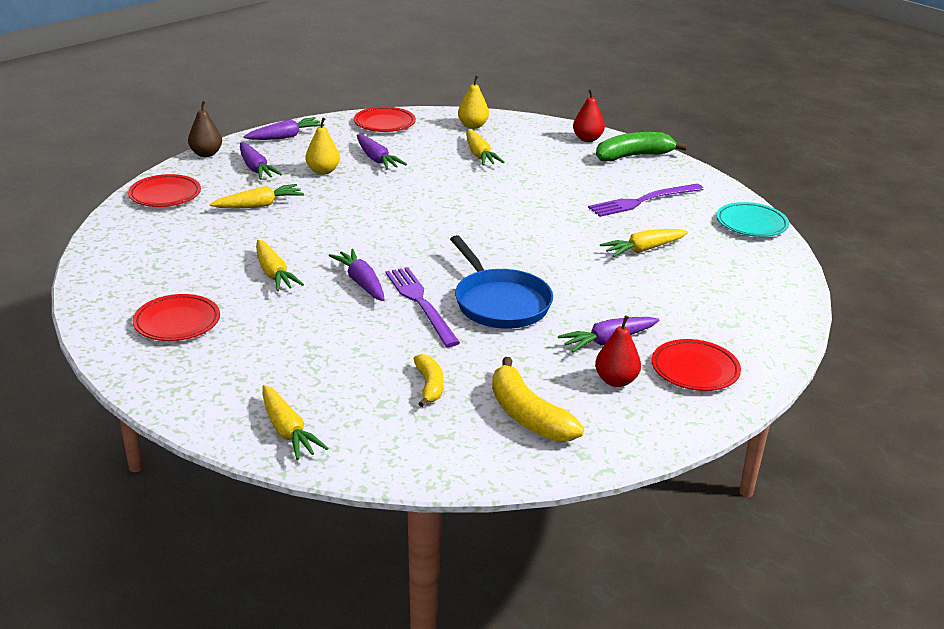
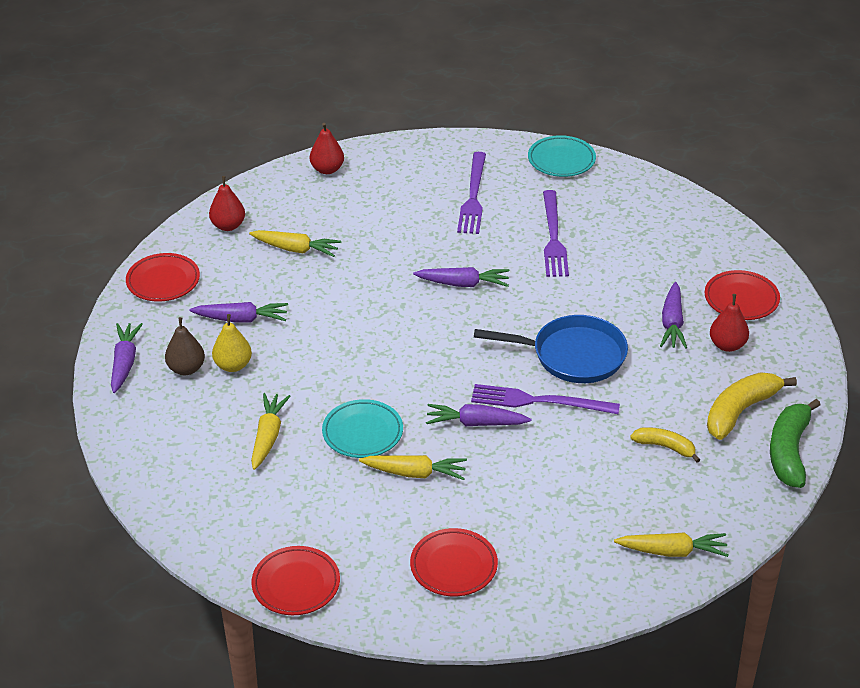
camera: 55 degrees left, 10 degrees up
red plate [128,174,201,207] -> red plate moved to [252,546,340,615]
brown pear [188,101,222,157] -> brown pear moved to [165,317,205,375]
purple carrot [240,142,282,180] -> purple carrot moved to [413,267,509,287]
yellow pear [458,76,489,129] -> red pear [209,176,245,231]
yellow banana [492,357,584,441] -> yellow banana turned 135 degrees clockwise [707,372,797,440]
green banana [596,132,687,161] -> green banana moved to [770,399,821,488]
yellow carrot [600,229,688,257] -> purple fork [543,190,569,277]
none -> turquoise plate [322,399,403,458]

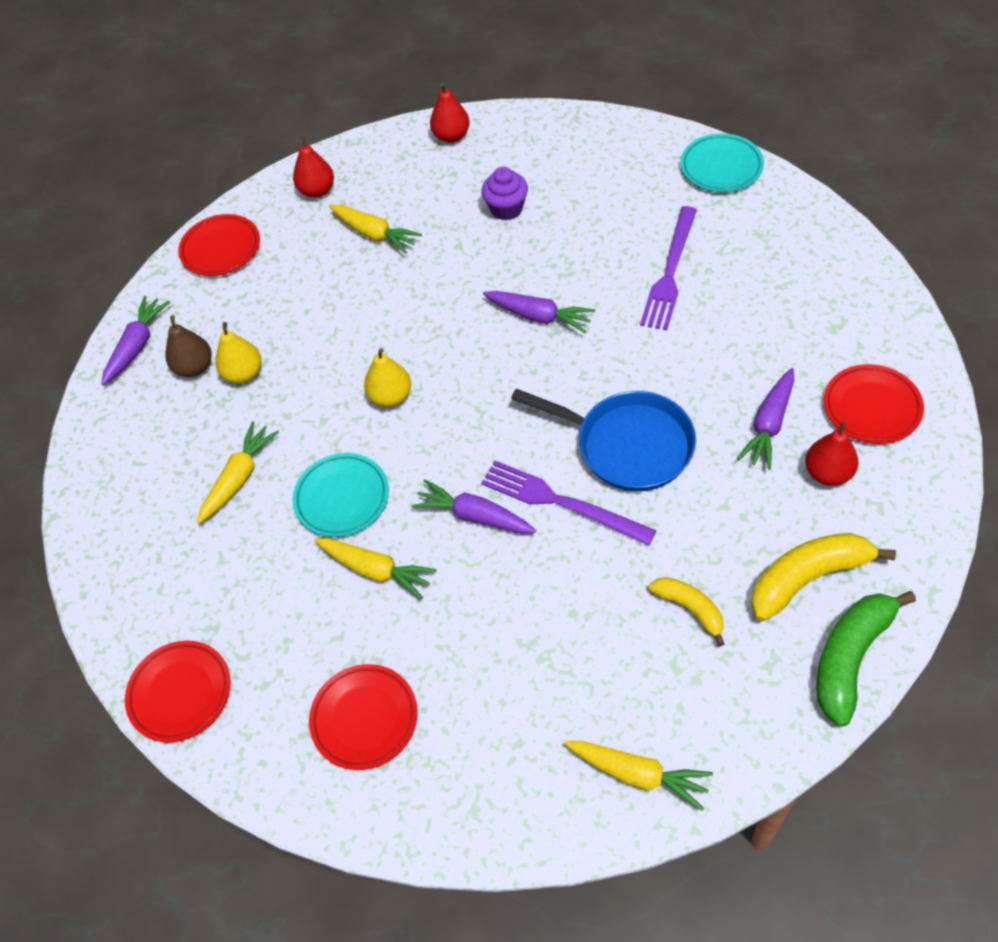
camera: 25 degrees right, 15 degrees up
purple carrot [189,302,288,323] -> none
purple fork [457,152,486,234] -> none
none -> yellow pear [364,348,411,407]
none -> purple cupcake [482,167,528,220]

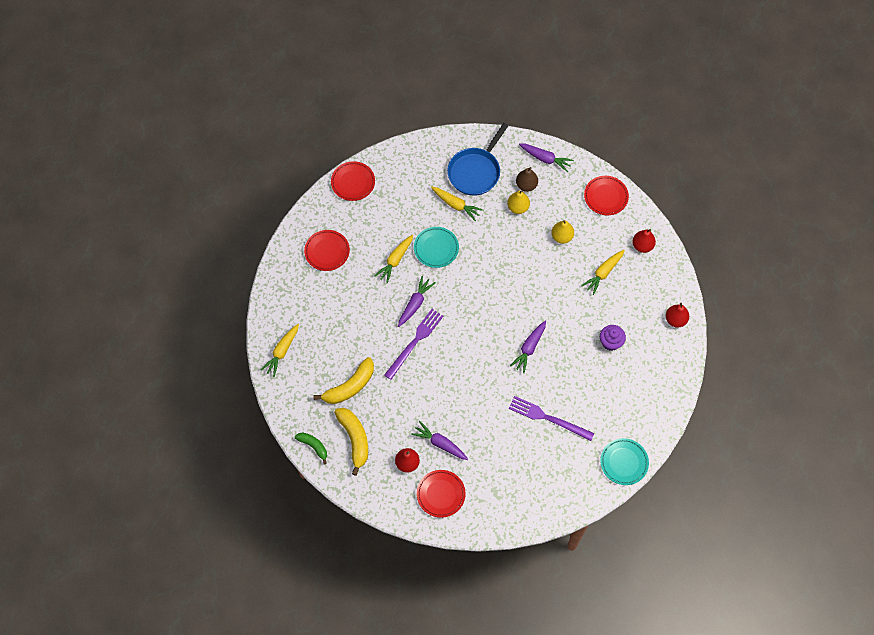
camera: 90 degrees right, 10 degrees up
yellow pear [364,348,411,407] -> yellow pear moved to [551,220,574,244]
blue pan [511,389,696,491] -> blue pan moved to [447,123,508,196]
yellow banana [649,577,724,646] -> yellow banana [313,357,374,404], size x1.67
green banana [816,591,916,727] -> green banana [295,432,327,465], size x0.60

